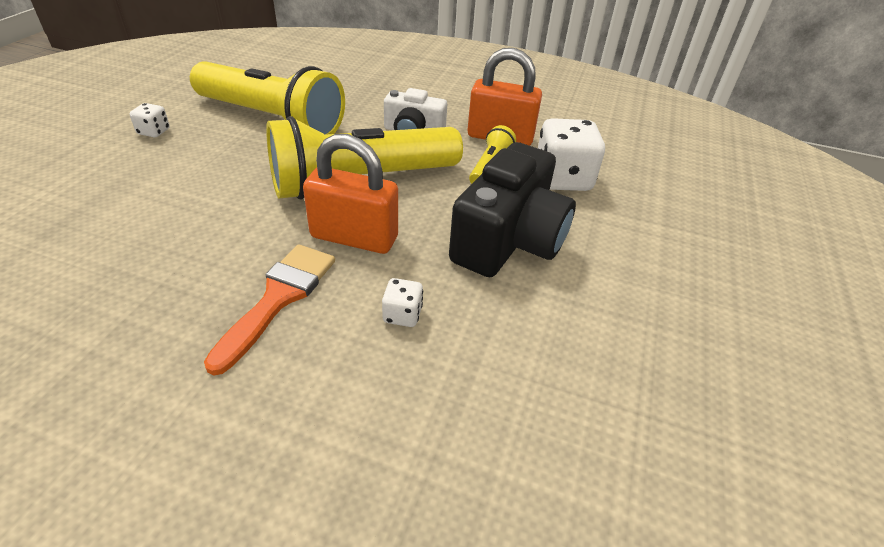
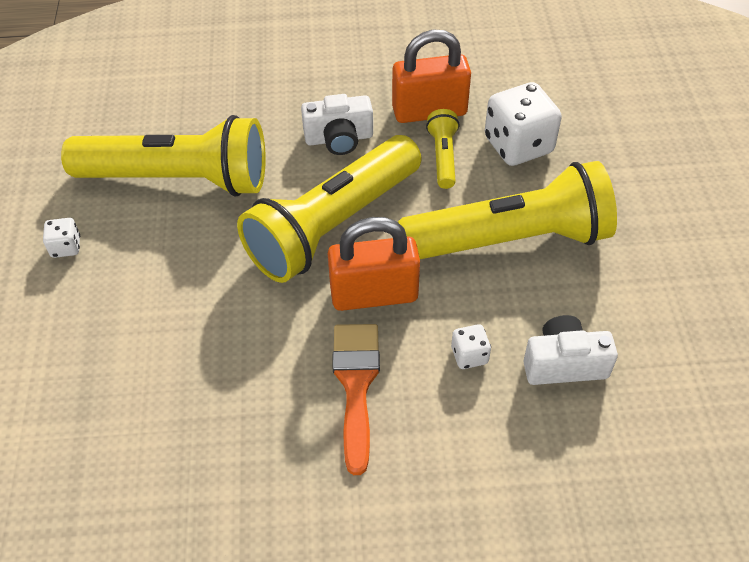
camera: 20 degrees left, 10 degrees up
black camera [449,142,576,277] -> yellow flashlight [398,161,617,259]
none -> white camera [523,315,618,385]

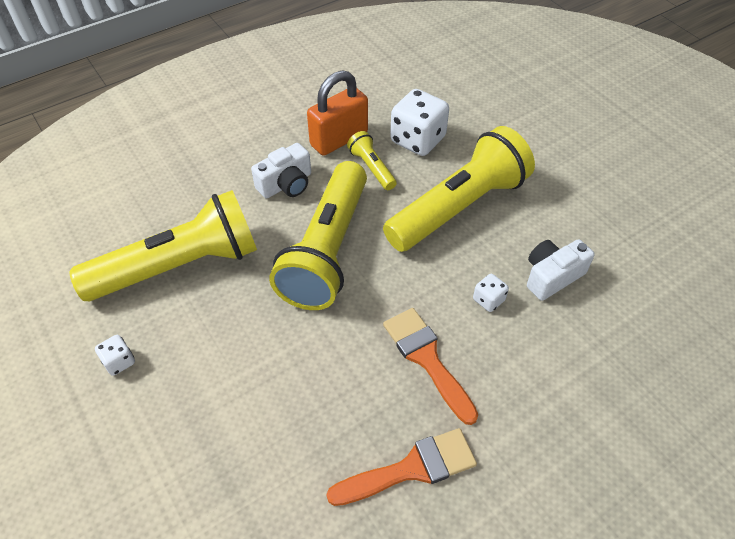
camera: 30 degrees left, 0 degrees up
orange padlock [328,217,420,311] -> none
none -> orange brush [326,428,477,506]

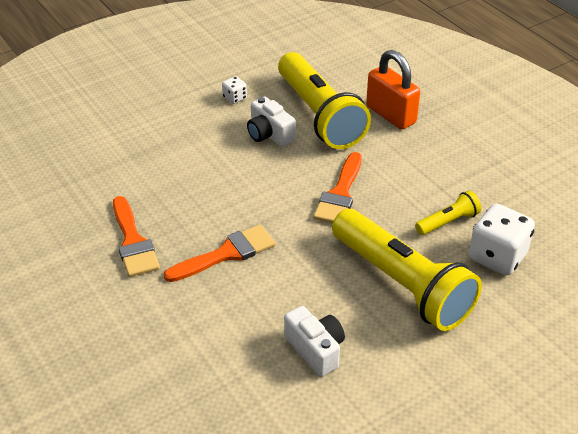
camera: 90 degrees right, 10 degrees down
white camera [251,143,311,198] -> white camera moved to [247,96,296,147]
yellow flashlight [269,161,367,310] -> orange brush [313,152,362,224]
orange padlock [307,70,368,156] -> orange padlock moved to [366,50,420,129]
white dice [473,274,509,312] -> none

